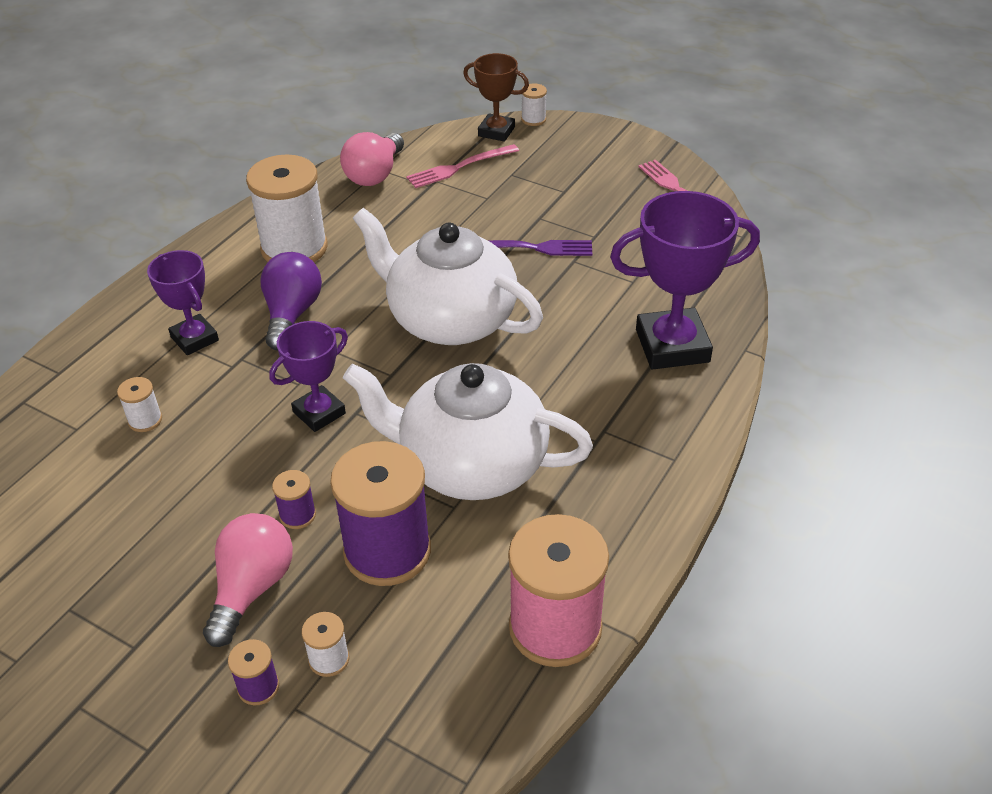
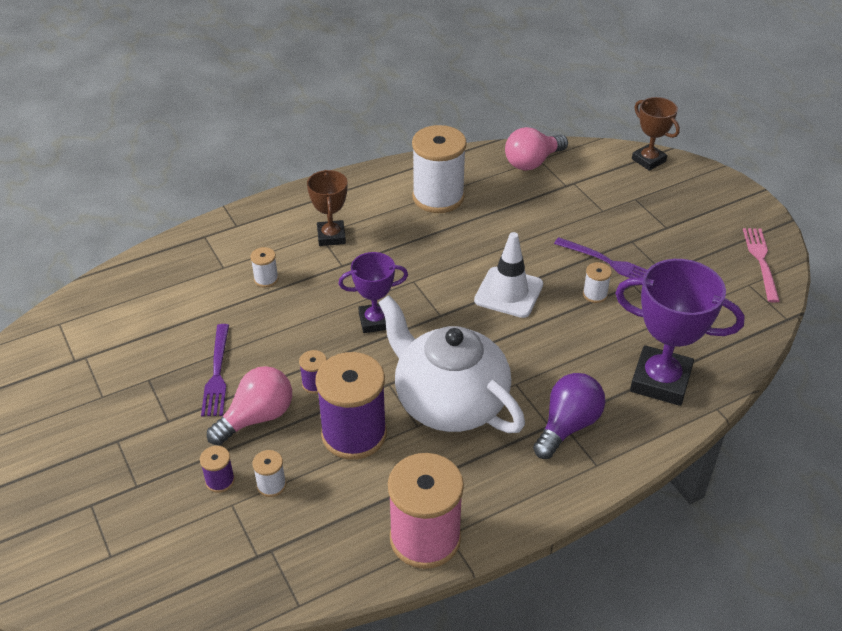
camera: 30 degrees right, 0 degrees up
purple trophy [147,250,219,355] -> brown trophy [307,170,347,246]
purple light bulb [260,252,322,350] -> purple light bulb moved to [533,373,605,459]
white teapot [353,208,543,345] -> white traffic cone [474,232,543,318]
pink fork [406,144,519,188] -> none
white spool [521,84,547,126] -> white spool moved to [583,262,612,303]
none -> purple fork [201,324,229,417]

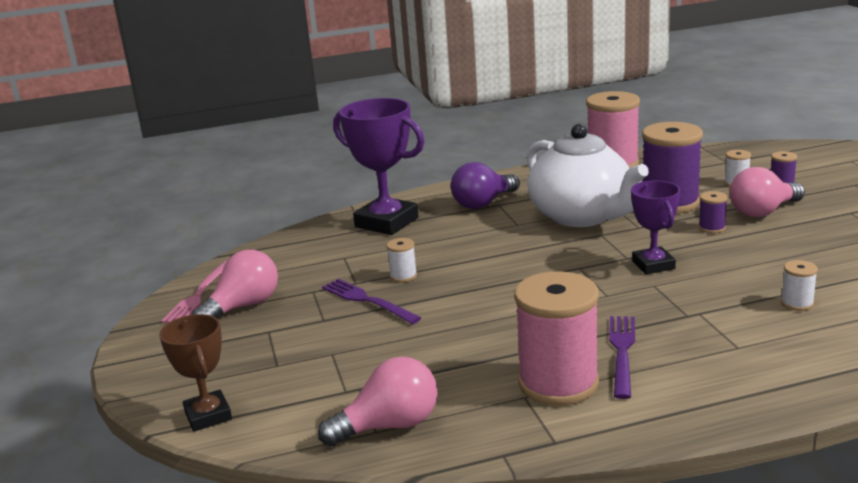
camera: 165 degrees left, 20 degrees down
purple fork [201,324,229,417] -> purple fork moved to [609,316,635,399]
brown trophy [307,170,347,246] -> none
purple trophy [338,252,408,333] -> purple trophy turned 75 degrees clockwise [631,180,680,274]
white spool [412,125,467,213] -> pink spool [514,271,599,406]
white traffic cone [474,232,543,318] -> none
none -> pink light bulb [192,250,278,319]

